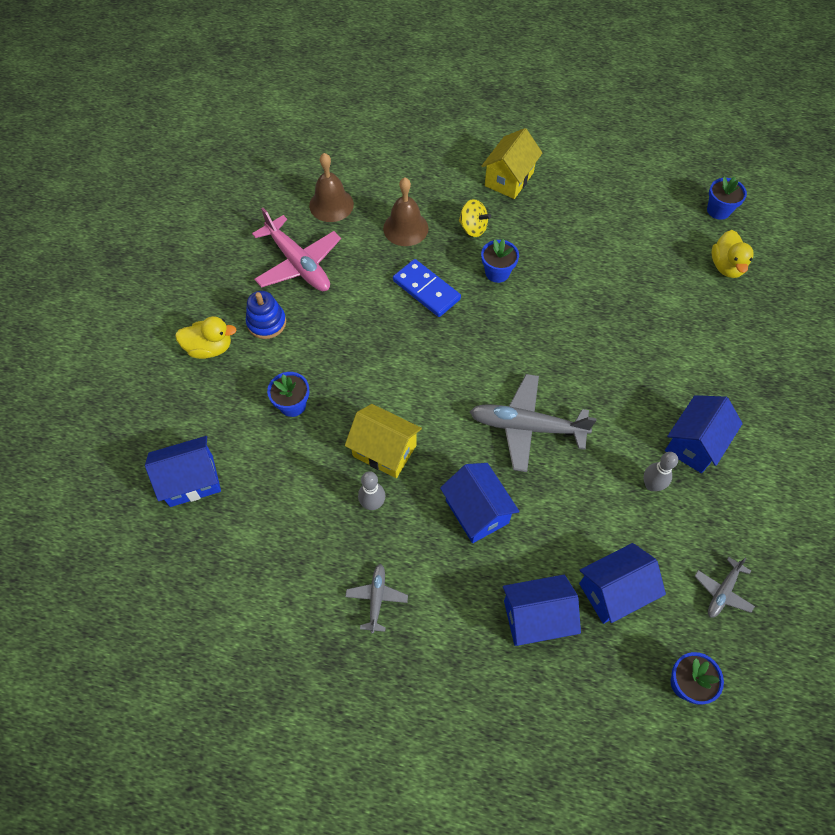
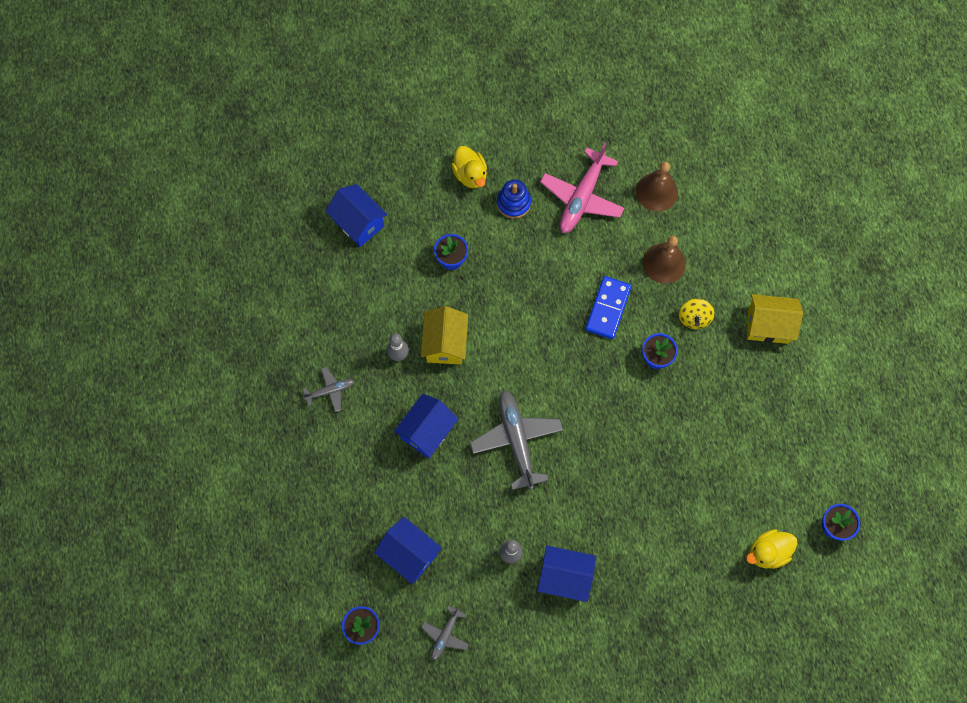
camera: 65 degrees right, 10 degrees up
blue house [503,575,581,646] -> none
grey plane [695,557,755,618] -> grey plane turned 75 degrees counterclockwise [421,606,469,660]

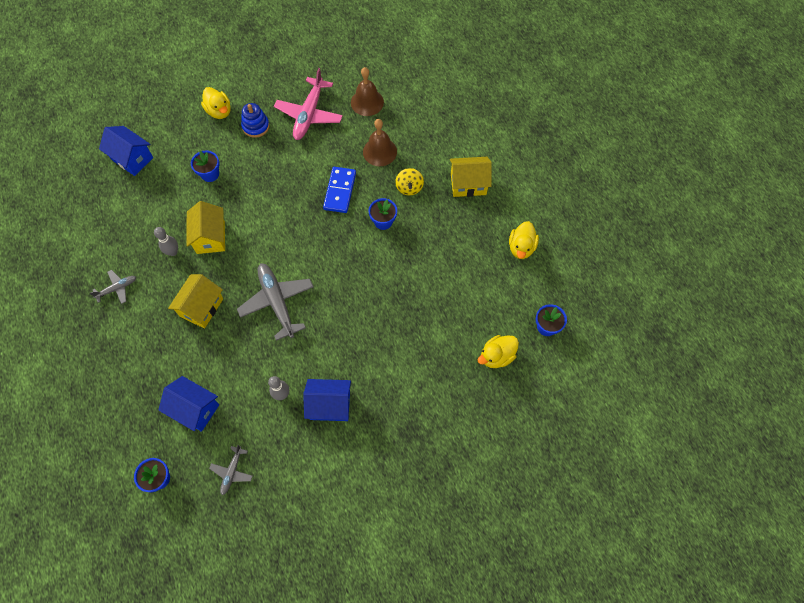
camera: 10 degrees left, 5 degrees down
blue house [394,394,459,458] -> yellow house [168,274,223,329]
none -> yellow duck [509,221,539,259]

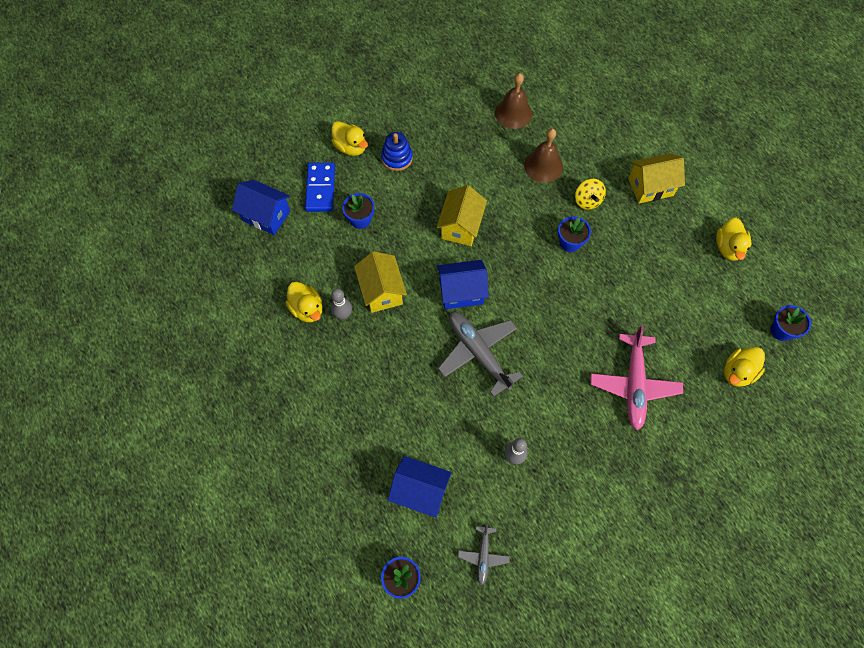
camera: 10 degrees left, 0 degrees up
grey plane [90,270,136,304] -> none
yellow house [168,274,223,329] -> yellow house moved to [437,185,487,246]
pink plane [274,68,343,140] -> pink plane moved to [590,325,683,430]
blue house [303,379,351,421] -> blue house moved to [437,260,489,309]
blue domino [323,167,356,213] -> blue domino moved to [305,163,335,212]
none -> yellow duck [286,282,323,322]

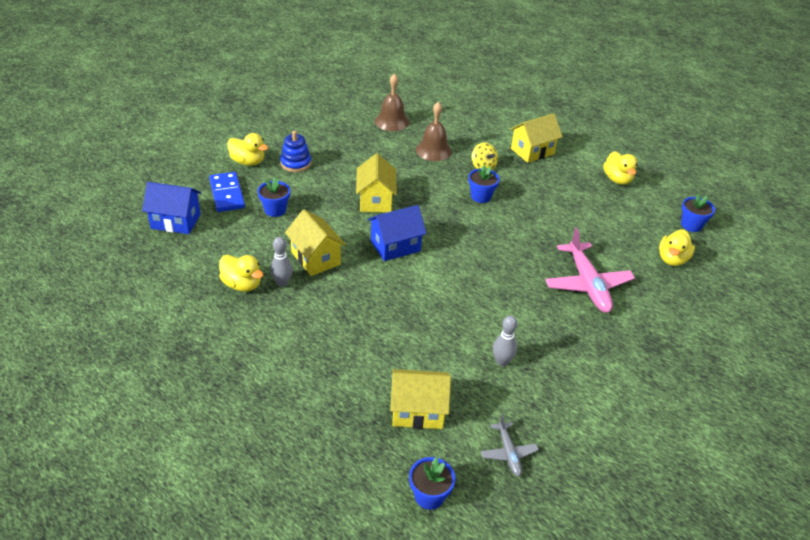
camera: 20 degrees left, 25 degrees down
blue house [388,456,452,518] -> yellow house [390,369,451,429]
grey plane [438,312,523,397] -> none

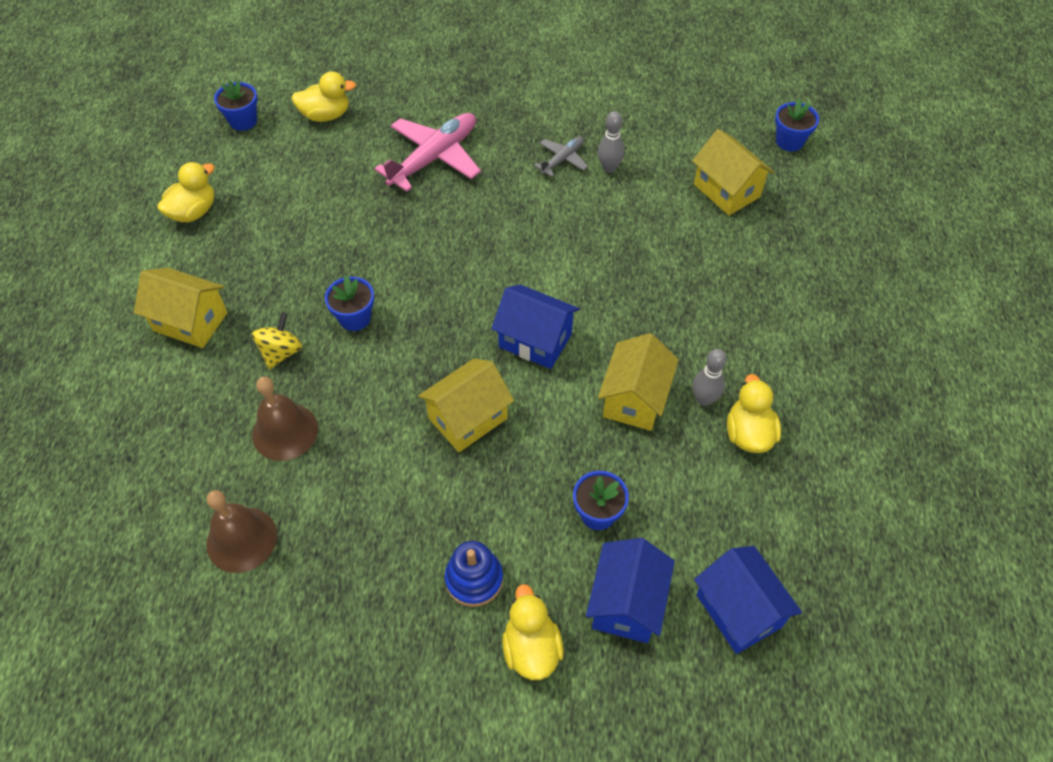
camera: 125 degrees left, 15 degrees up
blue domino [209,172,245,212] -> blue house [586,538,675,643]
grey plane [481,414,539,477] -> grey plane moved to [534,136,588,177]

